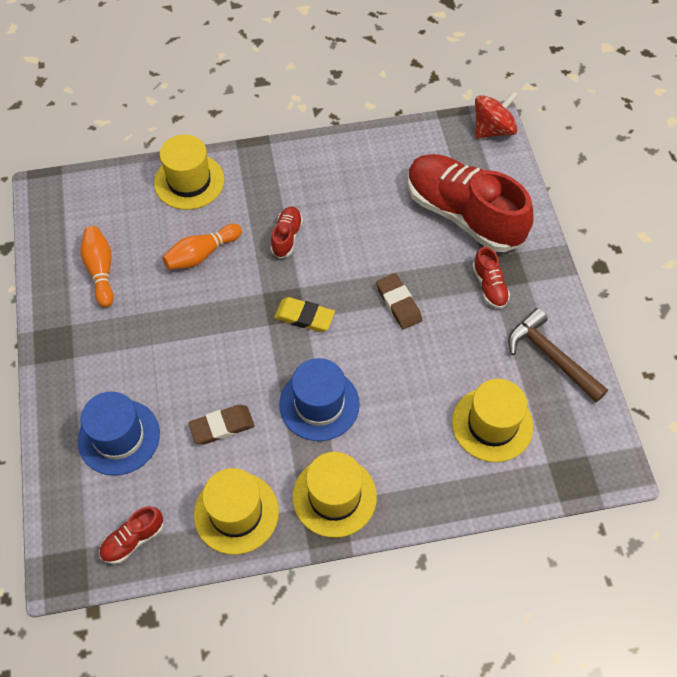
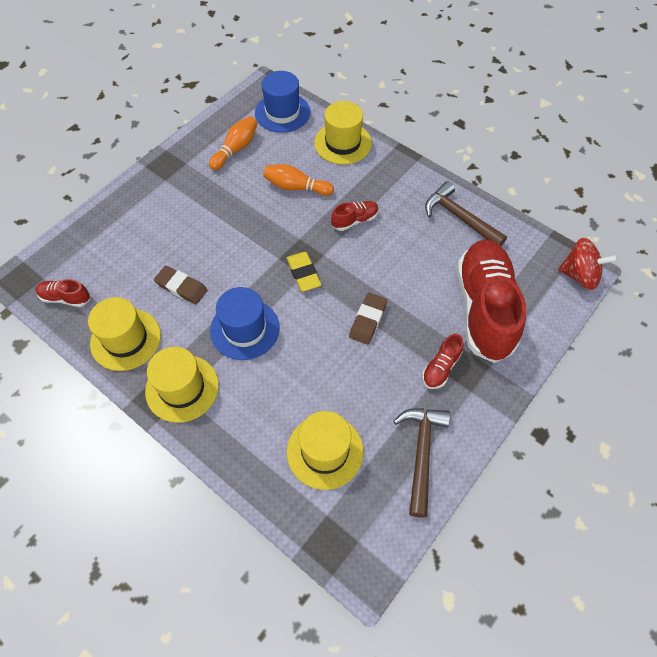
camera: 50 degrees right, 0 degrees up
blue hat [78,391,160,476] -> blue hat moved to [255,71,310,133]
none -> brown hammer [425,181,507,246]

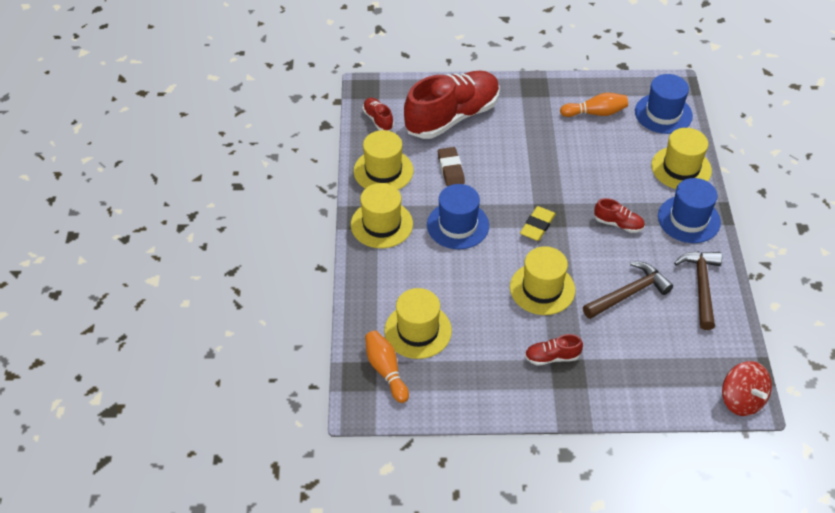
camera: 50 degrees right, 10 degrees down
orange bowling pin [263,164,334,196] -> orange bowling pin moved to [365,330,409,403]
brown eraser [349,293,387,345] -> yellow hat [510,246,575,315]
brown hammer [393,408,450,518] -> brown hammer moved to [583,262,673,319]
red shoe [457,240,526,363] -> red shoe moved to [404,71,500,139]
none -> blue hat [658,178,721,243]

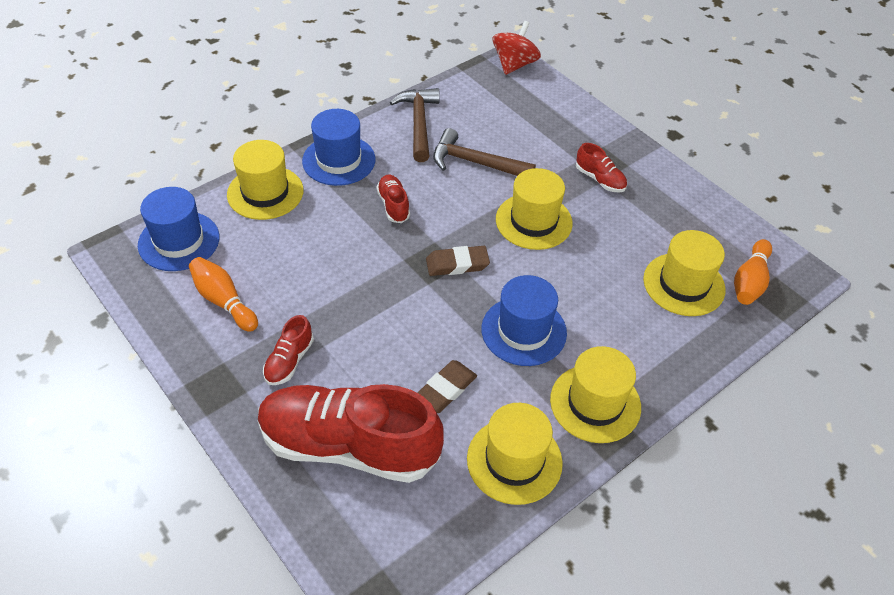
camera: 130 degrees left, 0 degrees up
red shoe [363,98,394,131] -> red shoe moved to [263,315,314,385]
yellow eraser [520,206,556,241] -> brown eraser [426,246,490,276]
brown hammer [674,251,722,330] -> brown hammer turned 120 degrees clockwise [390,88,440,162]

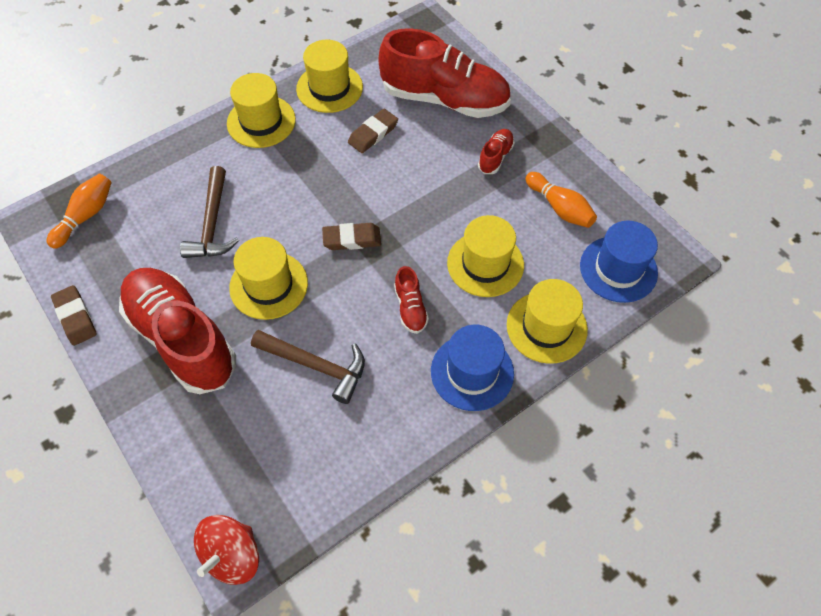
camera: 175 degrees left, 10 degrees up
brown hammer [390,88,440,162] -> brown hammer moved to [180,166,239,258]
blue hat [481,275,567,366] -> none
red shoe [576,143,627,192] -> red shoe [119,268,236,394], size x2.37
yellow hat [643,230,726,316] -> yellow hat moved to [447,215,524,297]
none -> brown eraser [51,285,97,346]

